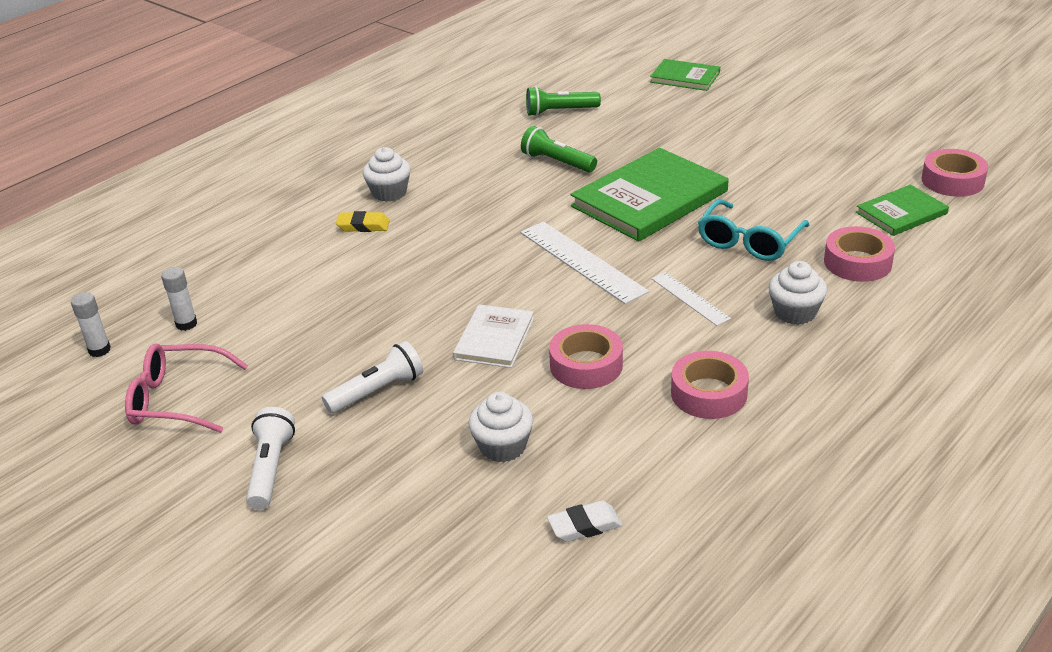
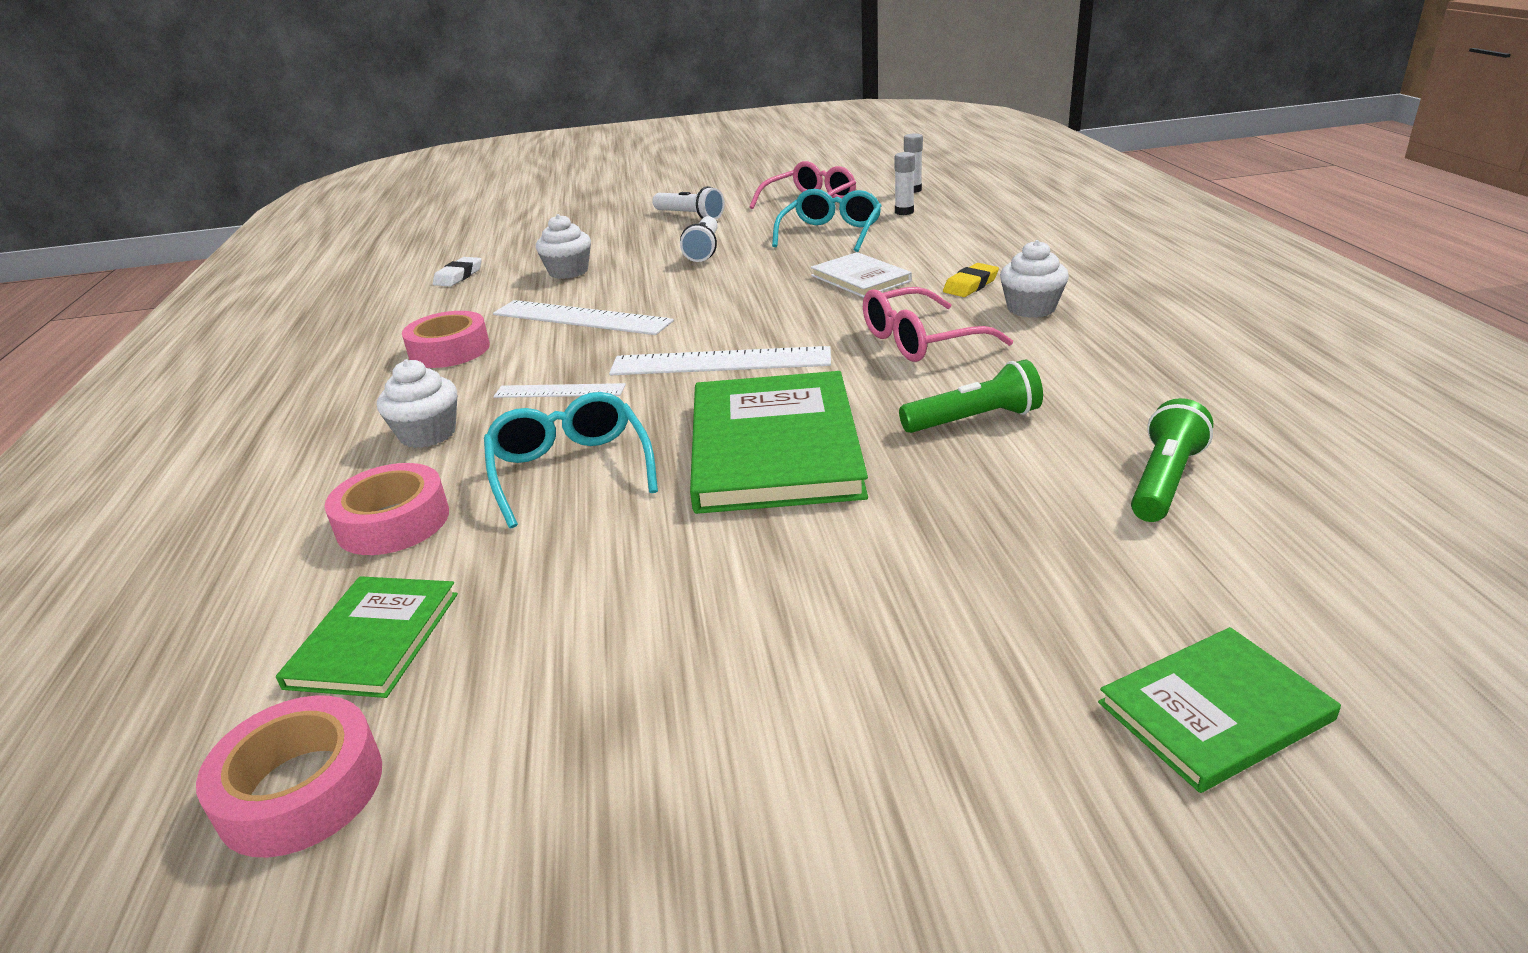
camera: 130 degrees right, 5 degrees down
white book [453,304,534,368] -> white book moved to [811,252,912,298]
pink tape [549,324,623,389] -> white ruler [493,300,674,335]
none -> turquoise glasses [772,189,882,252]
none -> pink glasses [863,287,1013,362]

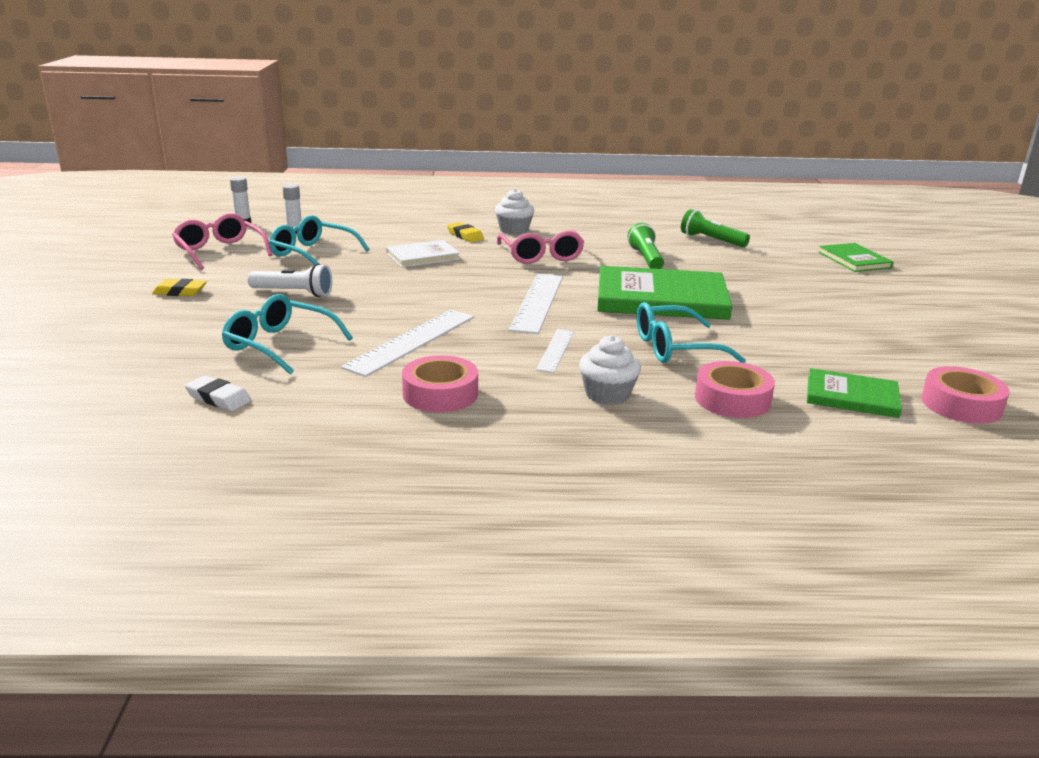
camera: 85 degrees left, 5 degrees down
white cupcake [536,214,591,279] -> turquoise glasses [222,294,353,374]
white flashlight [652,186,725,220] -> yellow eraser [152,279,207,296]

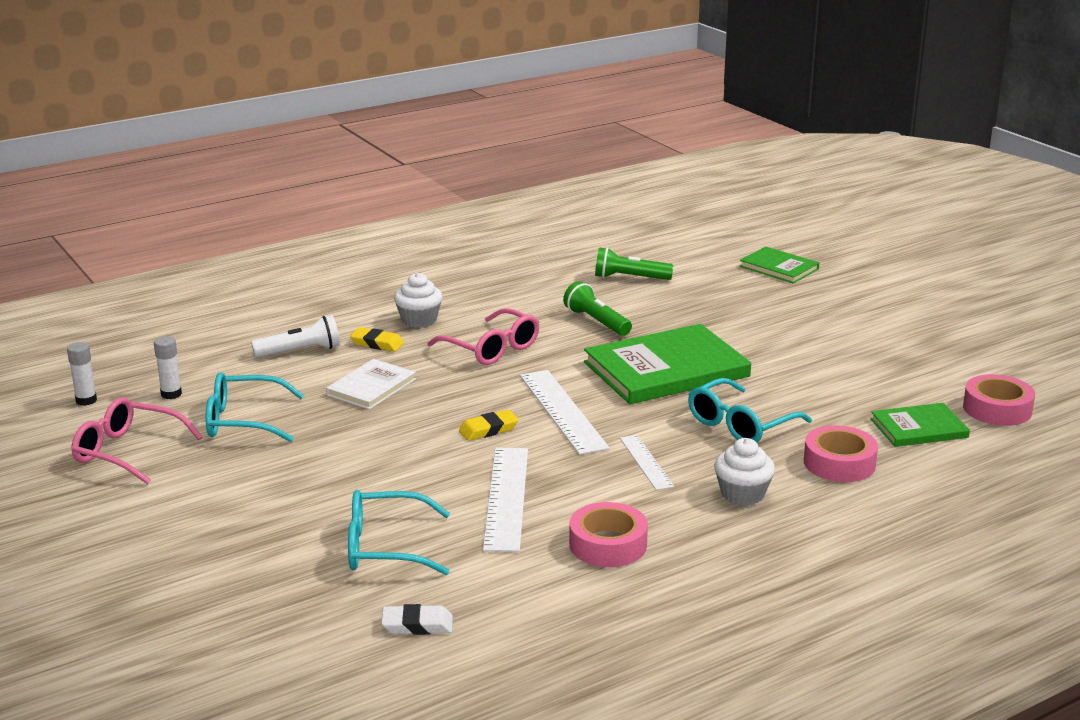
camera: 30 degrees left, 0 degrees up
yellow eraser [152,279,207,296] -> yellow eraser moved to [459,410,519,441]
white flashlight [248,264,332,297] -> white flashlight moved to [251,315,340,358]

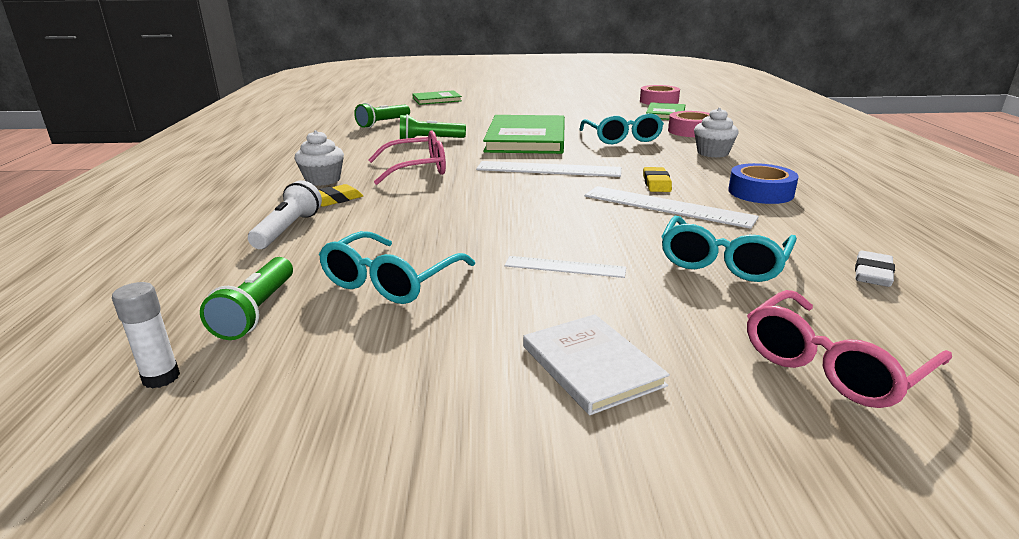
camera: 60 degrees left, 0 degrees up
pink glasses [71,397,203,484] -> pink glasses moved to [747,290,952,408]
white glue stick [154,336,182,399] -> green flashlight [200,257,293,340]
white book [326,359,416,410] -> white book moved to [523,314,670,415]
yellow eraser [459,410,519,441] -> yellow eraser moved to [643,167,672,192]
pink tape [569,502,648,567] -> blue tape [728,163,799,204]
white ruler [620,435,674,490] -> white ruler moved to [505,256,626,278]

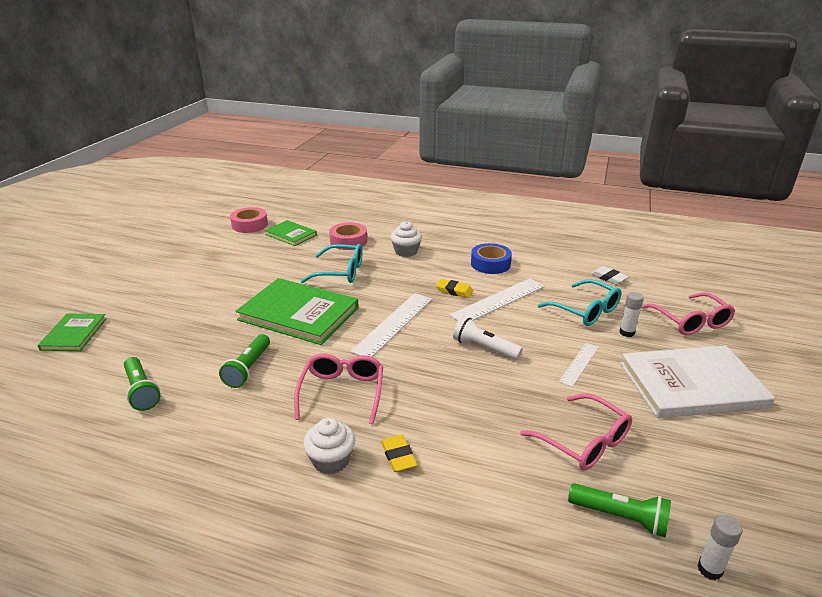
camera: 70 degrees left, 5 degrees up
white flashlight [248,180,322,249] -> white flashlight moved to [453,316,523,360]
turquoise glasses [319,231,475,304] -> pink glasses [520,393,632,470]
white book [523,314,670,415] -> white book [620,345,775,418], size x1.85
none -> white glue stick [619,292,644,337]

